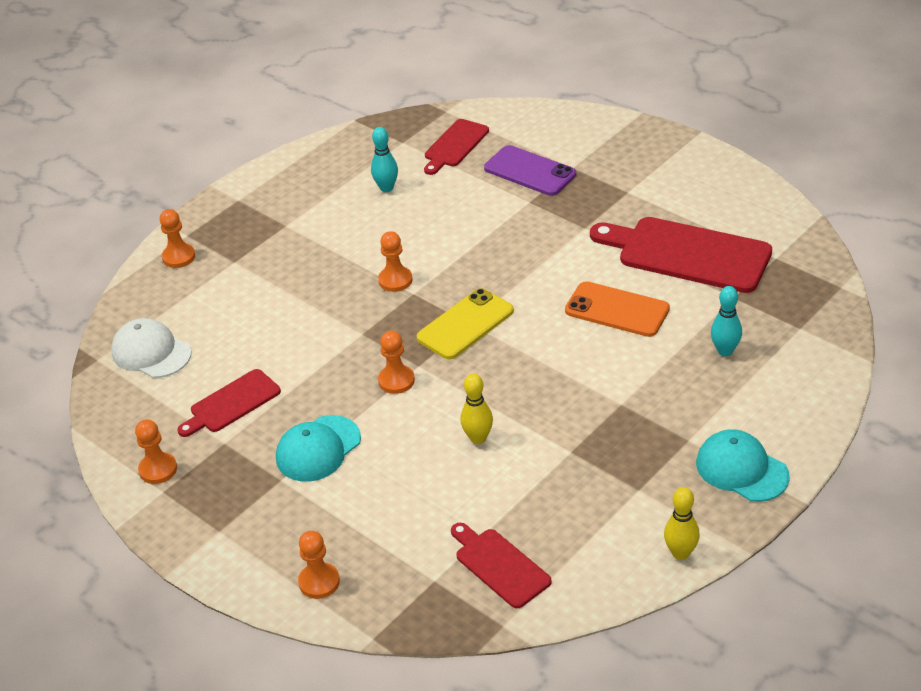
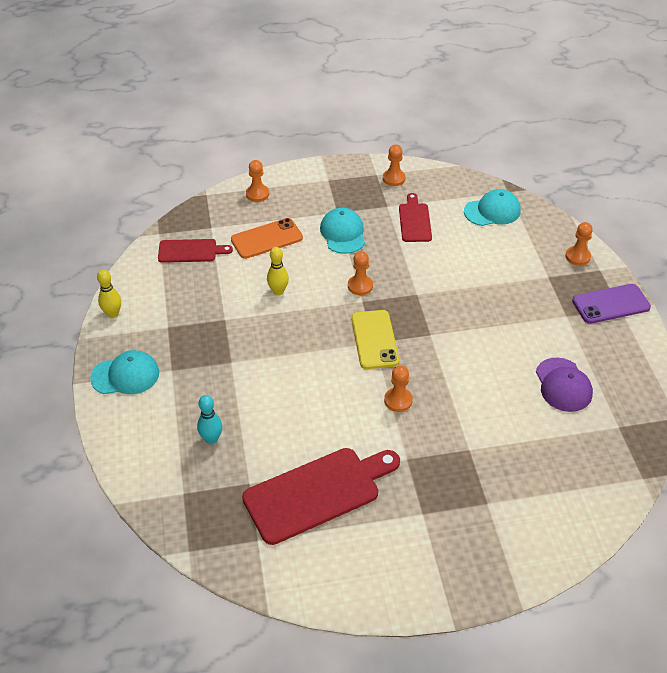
camera: 125 degrees right, 5 degrees up
white cap [111,318,192,378] -> turquoise cap [464,189,521,226]
turquoise bowling pin [371,127,398,192] -> purple cap [536,357,593,412]
orange pawn [378,231,413,292] -> orange pawn moved to [384,365,413,412]
red cutting board [424,119,489,175] -> none
purple phone [484,145,576,196] -> purple phone moved to [572,284,651,324]
orange phone [565,281,670,337] -> orange phone moved to [231,218,303,259]

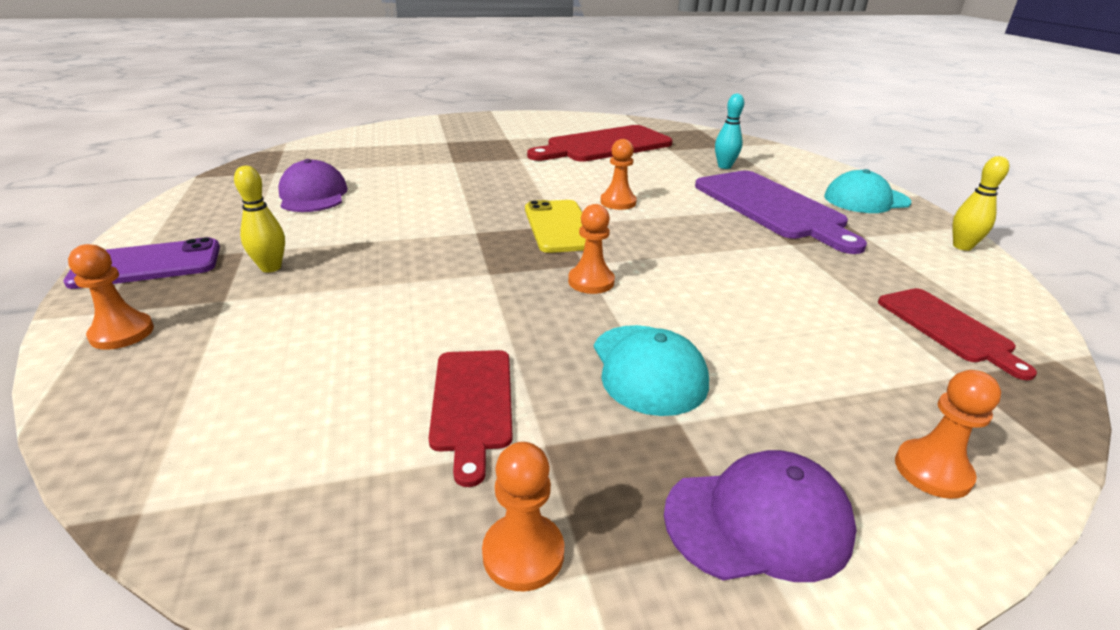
camera: 175 degrees right, 15 degrees down
red cutting board [158,239,233,263] -> red cutting board turned 105 degrees counterclockwise [878,288,1037,380]
orange phone [231,218,303,259] -> none
yellow bowling pin [267,247,289,295] -> yellow bowling pin moved to [234,166,285,273]
orange pawn [384,365,413,412] -> orange pawn moved to [600,139,637,210]
turquoise cap [464,189,521,226] -> none
none -> purple cap [664,450,857,582]
none -> purple cutting board [695,171,867,254]

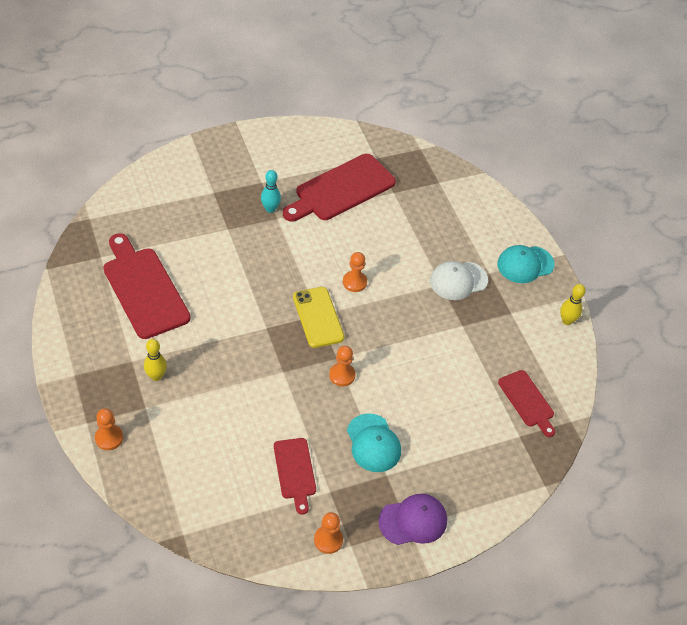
camera: 10 degrees left, 20 degrees up
purple phone [63,237,220,289] -> none
purple cap [278,159,348,212] -> red cutting board [103,233,191,339]
purple cutting board [695,171,867,254] -> white cap [430,261,488,300]
turquoise bowling pin [715,93,744,169] -> turquoise bowling pin moved to [261,170,281,213]
orange pawn [895,370,1001,499] -> none

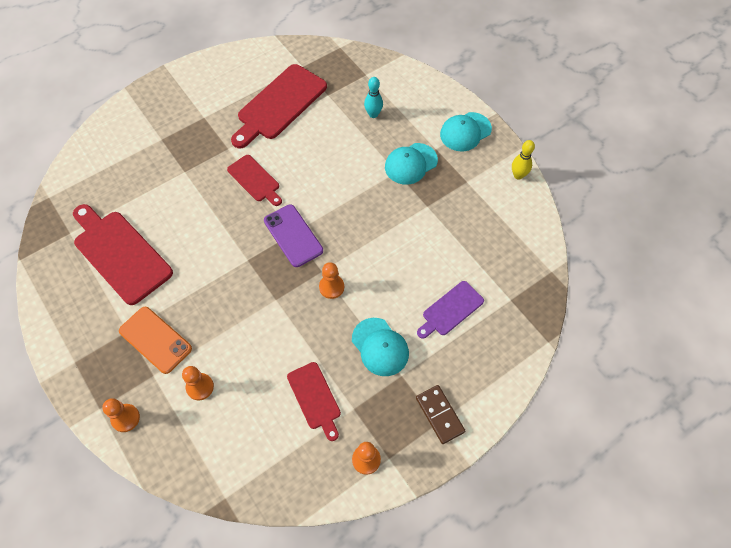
camera: 10 degrees left, 10 degrees up
yellow bowling pin [144,339,167,381] -> orange phone [119,307,192,374]
turquoise bowling pin [261,170,281,213] -> turquoise bowling pin moved to [364,77,383,118]
yellow phone [293,287,344,348] -> purple phone [264,205,323,267]
orange pawn [343,252,367,292] -> orange pawn moved to [182,366,214,401]
purple cap [378,494,447,545] -> brown domino [416,385,465,444]
white cap [430,261,488,300] -> turquoise cap [385,143,438,185]
red cutting board [498,370,555,437] -> red cutting board moved to [227,155,282,206]
none -> purple cutting board [417,281,484,339]

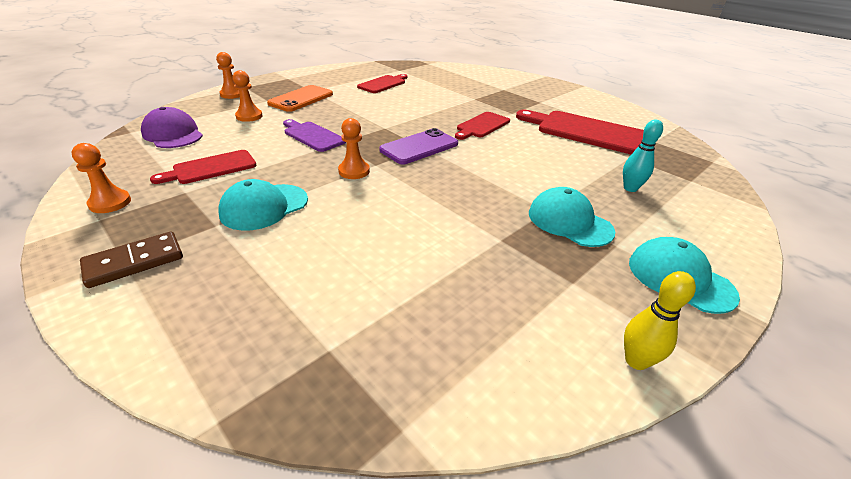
camera: 80 degrees right, 25 degrees down
red cutting board [73,204,173,305] -> red cutting board [357,74,408,93], size x0.56
purple cutting board [417,281,484,339] -> purple cutting board moved to [283,119,346,152]
none -> purple cap [141,107,203,148]

